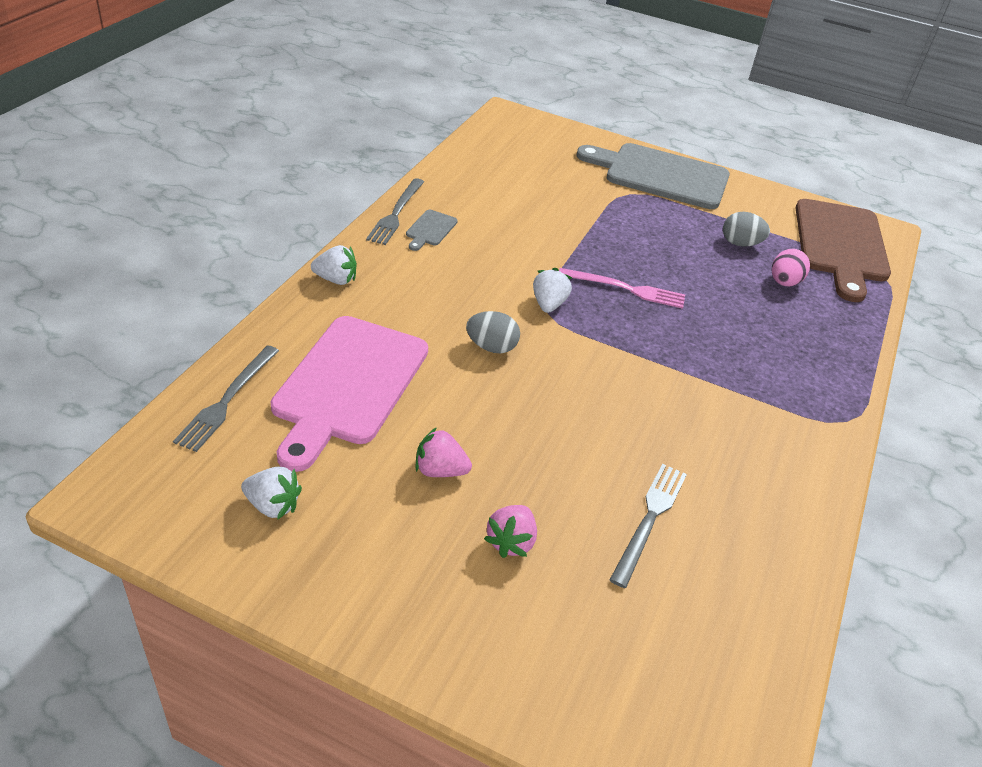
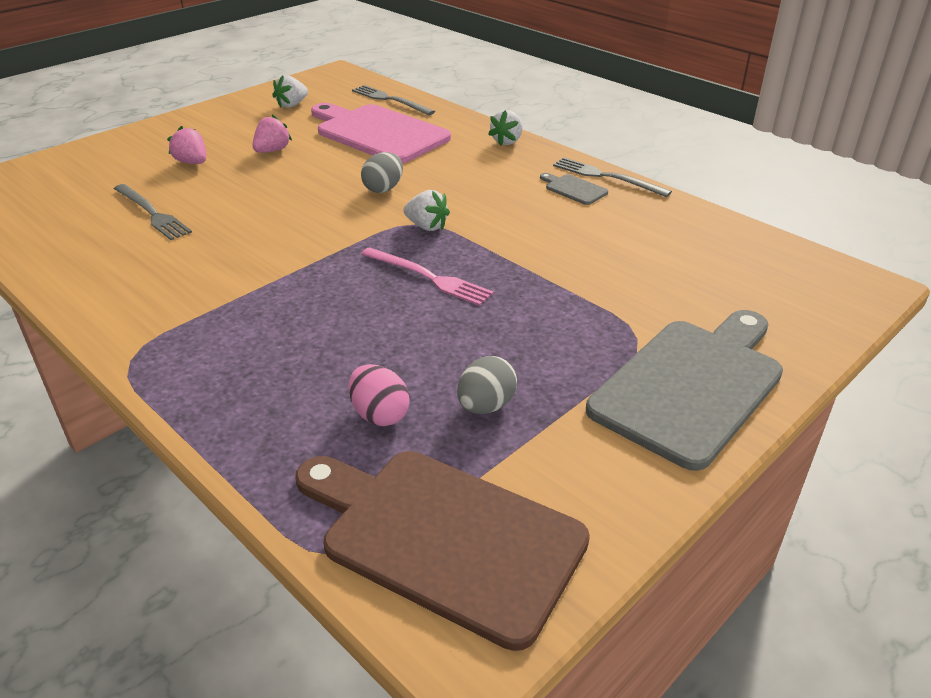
camera: 115 degrees right, 5 degrees down
pink fork [559,268,685,309] -> pink fork turned 90 degrees counterclockwise [361,247,494,306]

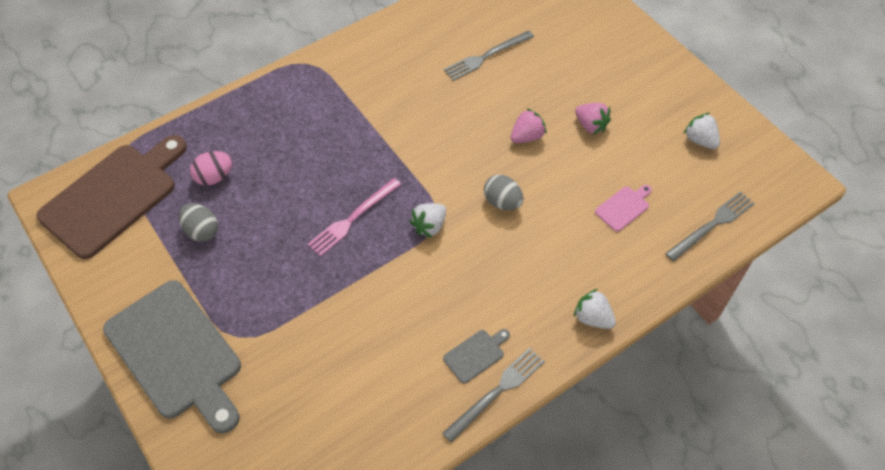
camera: 100 degrees right, 20 degrees up
pink strawberry [167,126,206,164] -> pink strawberry moved to [511,108,546,143]
pink cutting board [311,103,451,163] -> pink cutting board [595,185,652,232], size x0.41

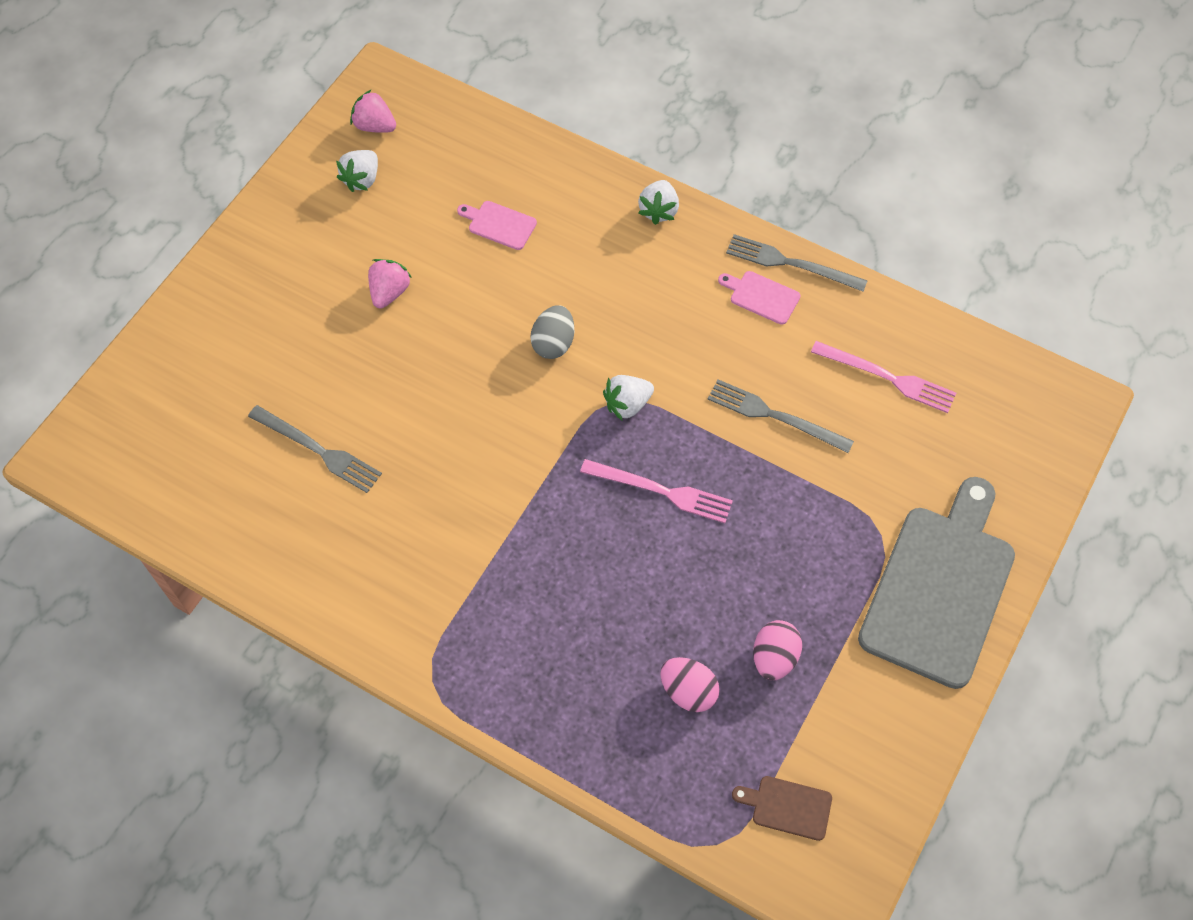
camera: 115 degrees left, 5 degrees up
brown cutting board [37,135,187,259] -> brown cutting board [732,776,832,841], size x0.41
grey egg [179,203,218,242] -> pink egg [753,620,802,680]
white strawberry [410,203,446,238] -> white strawberry turned 135 degrees clockwise [603,375,654,421]
grey cutting board [443,329,510,384] -> pink cutting board [718,271,800,325]
pink strawberry [511,108,546,143] -> pink strawberry moved to [350,89,396,133]
grey fork [665,191,755,262] -> grey fork moved to [708,379,854,453]
none -> pink fork [811,341,956,413]

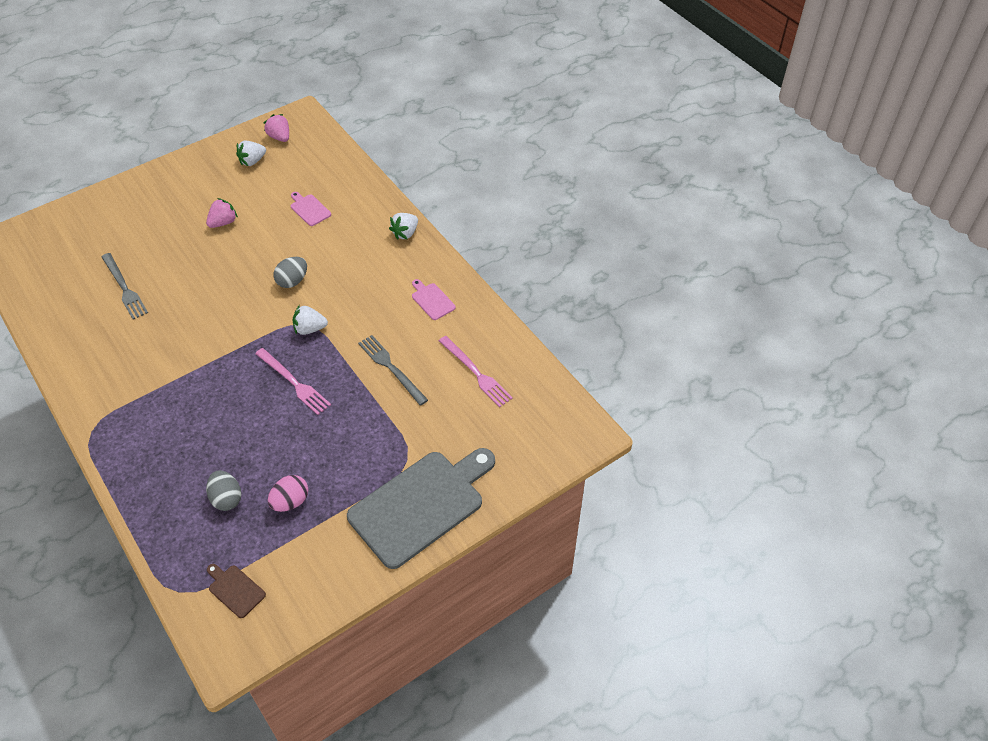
camera: 25 degrees right, 10 degrees down
pink egg [660,657,720,712] -> grey egg [206,470,242,511]
grey fork [726,234,868,292] -> none

